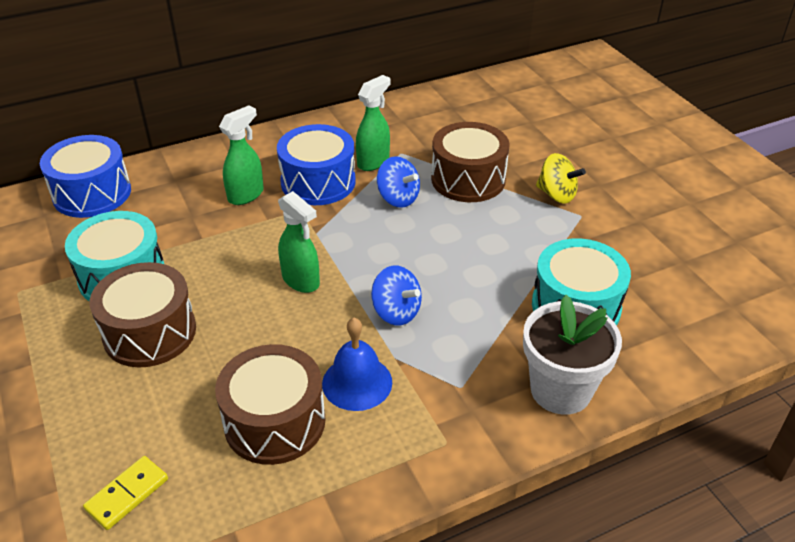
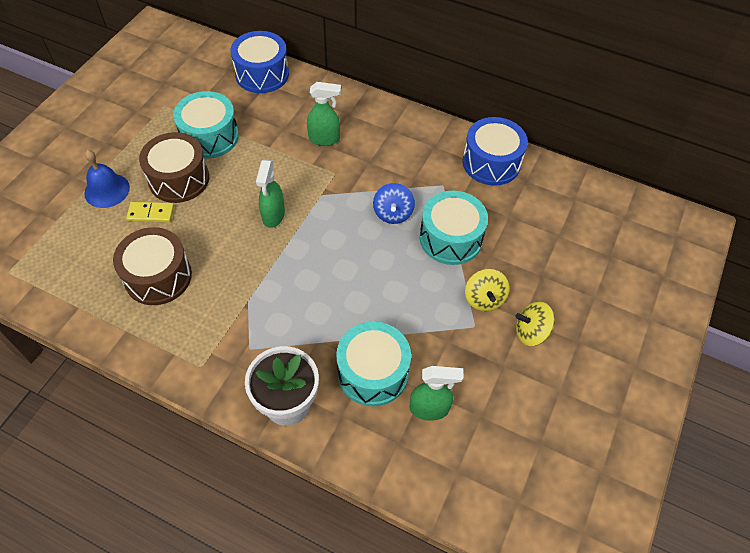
camera: 50 degrees right, 15 degrees up
yellow domino [83,456,168,530] -> yellow domino moved to [126,202,174,222]
blue drum [277,124,356,205] -> blue drum moved to [463,117,528,186]
blue bell [322,318,392,411] -> blue bell moved to [84,150,130,208]
green spray bottle [356,75,391,171] -> green spray bottle moved to [409,366,464,421]
blue spinning top [371,265,422,326] -> none
brown drum [431,122,510,202] -> turquoise drum [420,191,488,265]
none -> yellow spinning top [515,301,555,346]

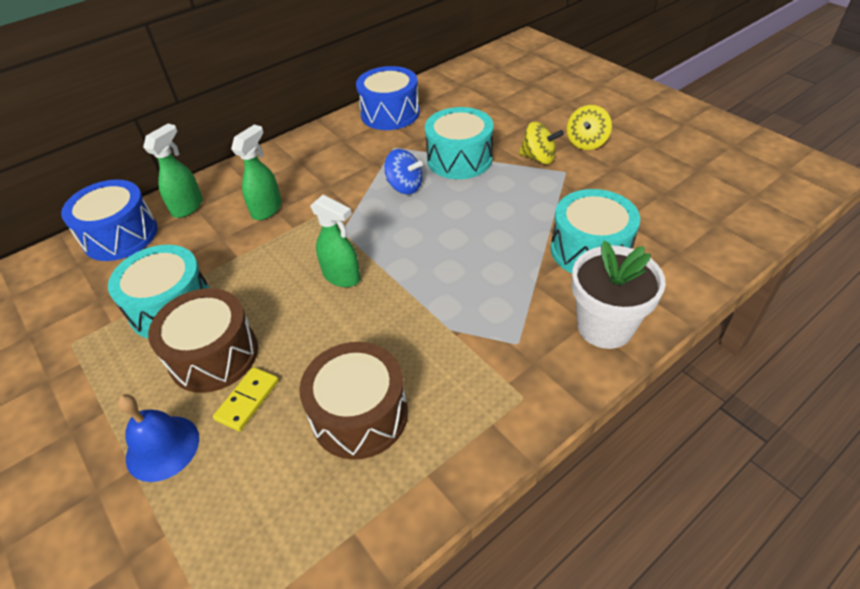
camera: 60 degrees left, 10 degrees down
green spray bottle [409,366,464,421] -> green spray bottle moved to [143,124,203,218]

